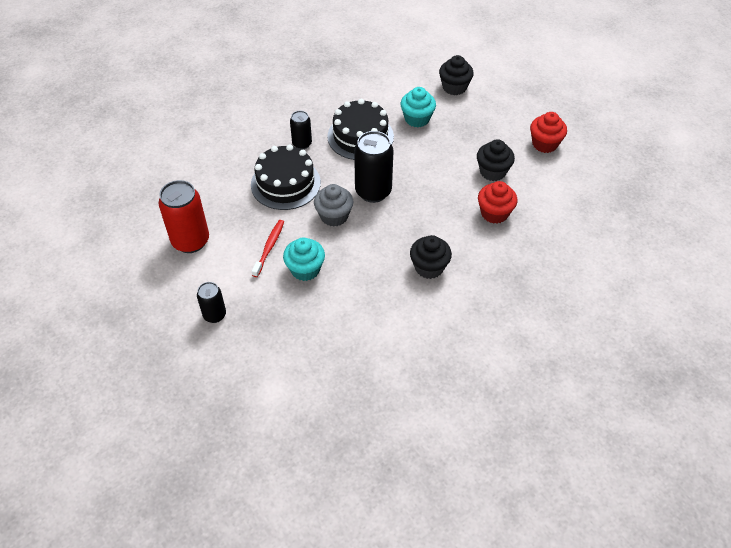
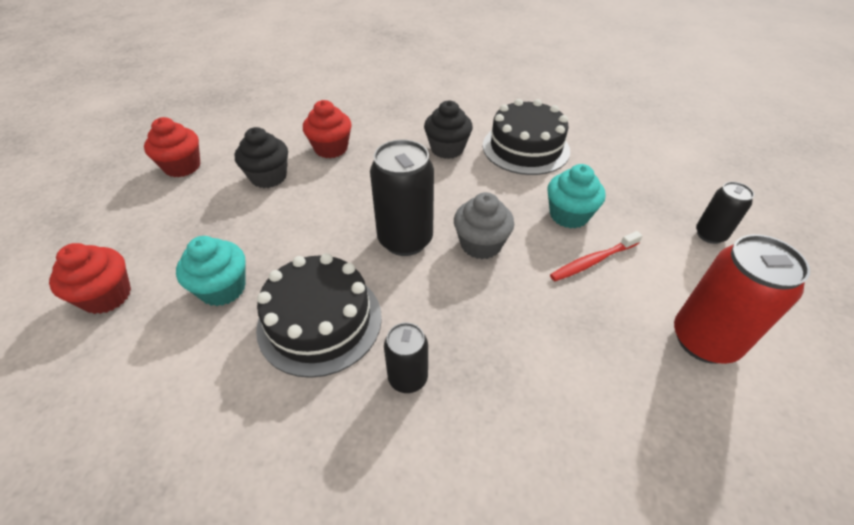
camera: 135 degrees left, 5 degrees down
black cake [251,144,321,210] -> black cake moved to [483,99,570,175]
black cupcake [439,55,474,95] -> red cupcake [49,243,131,314]

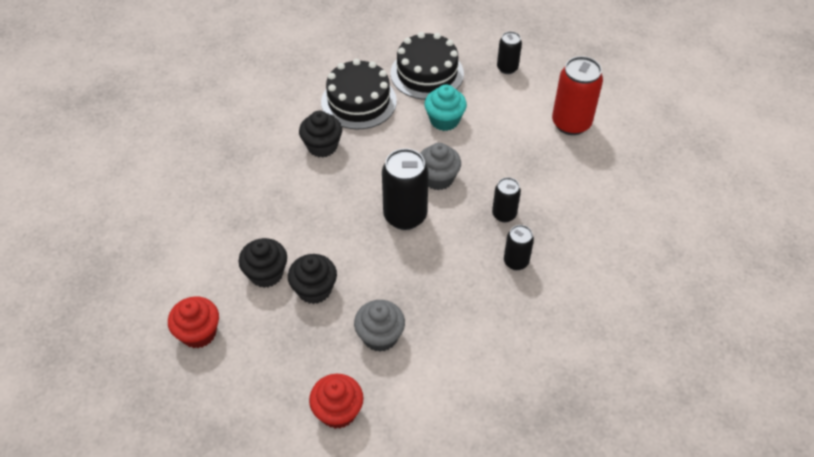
camera: 60 degrees left, 5 degrees up
turquoise cupcake [176,236,246,306] -> grey cupcake [354,300,405,352]
black cake [256,253,382,378] -> black cake moved to [391,32,464,100]
red cupcake [303,100,352,158] -> none
red toothbrush [550,231,642,281] -> none
none -> black cupcake [288,254,337,304]
none -> black can [492,177,521,222]

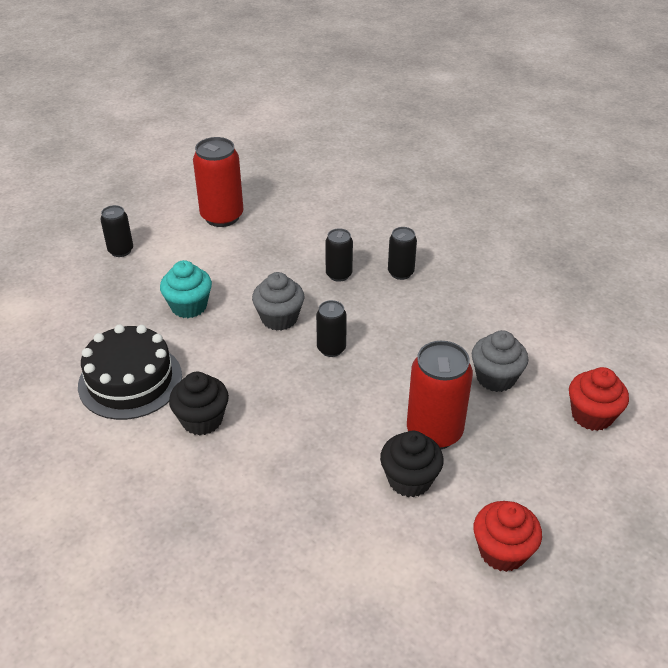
camera: 85 degrees left, 10 degrees down
black cupcake [288,254,337,304] -> red can [407,341,473,449]
black can [382,148,429,230] -> black can [316,300,347,357], size x0.57
black cake [391,32,464,100] -> none

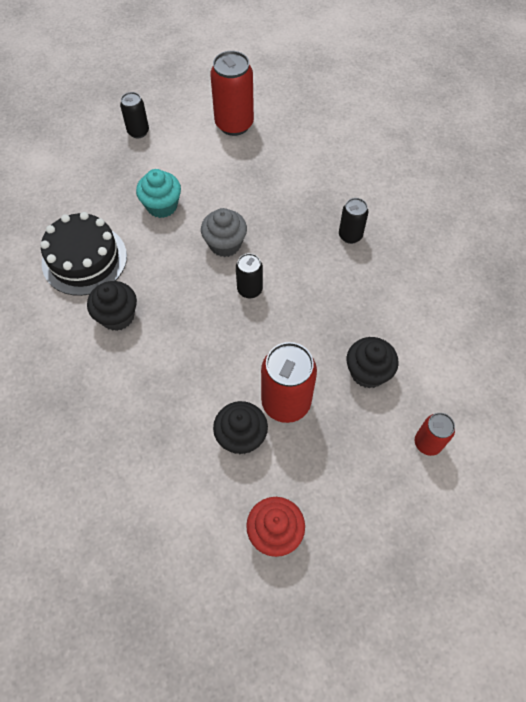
camera: 25 degrees right, 20 degrees up
black can [325,228,353,282] -> none
grey cupcake [472,330,528,392] -> black cupcake [347,337,399,388]
red cupcake [569,367,629,431] -> red can [415,413,455,456]

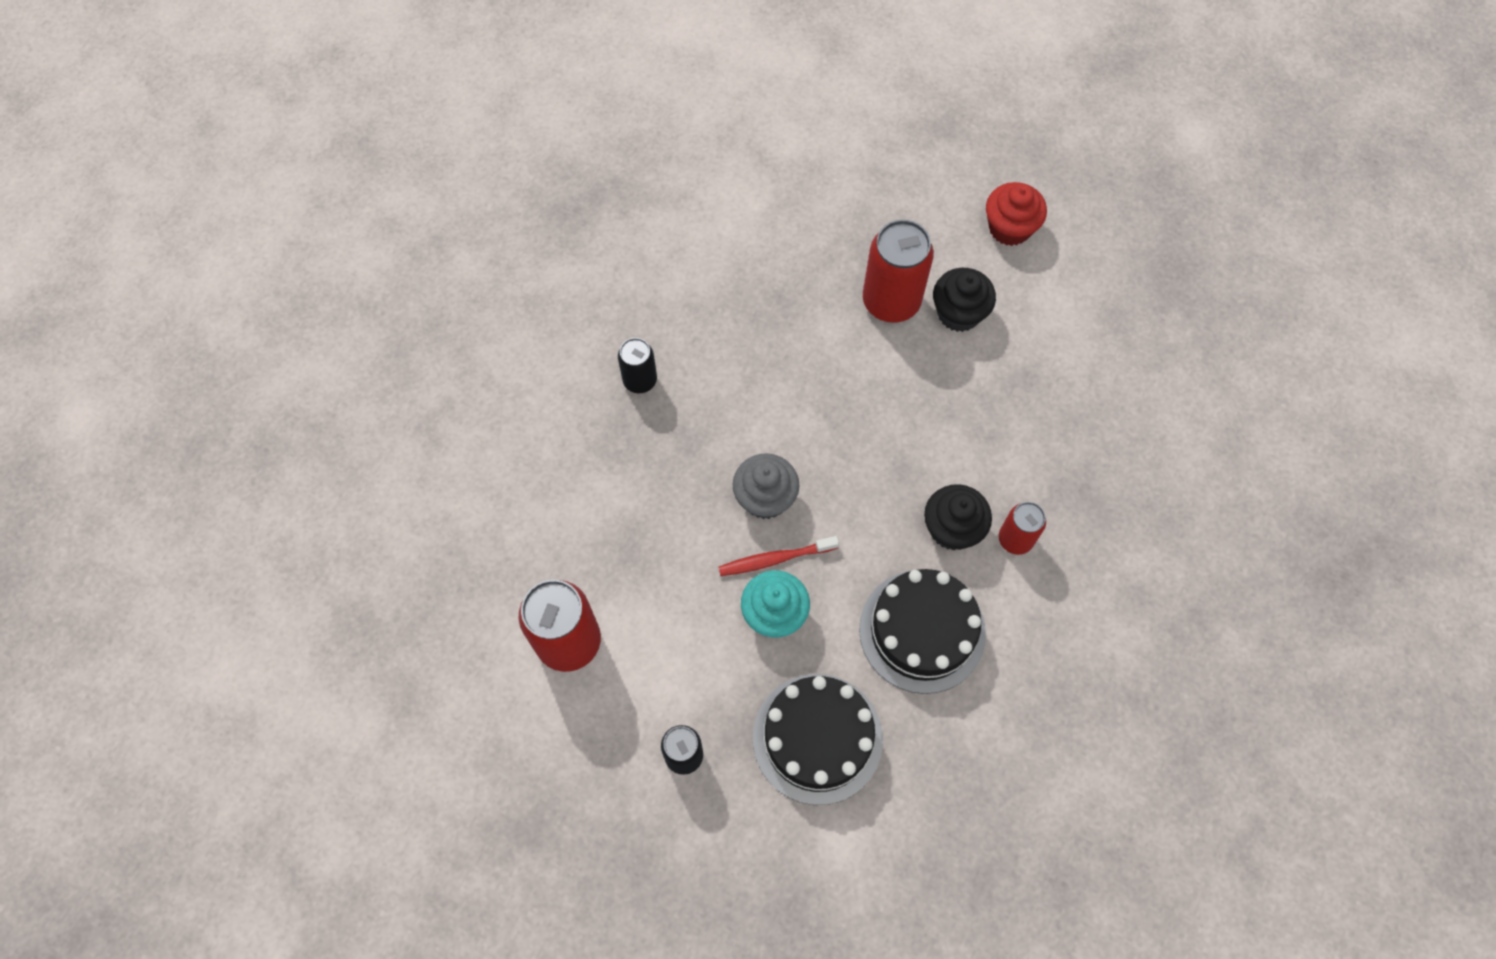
camera: 130 degrees left, 5 degrees up
black can [236,253,263,299] -> none
black cupcake [347,337,399,388] -> none
red can [415,413,455,456] -> red can moved to [999,502,1046,555]
none -> red toothbrush [718,536,839,576]
none -> black cake [753,674,883,805]

